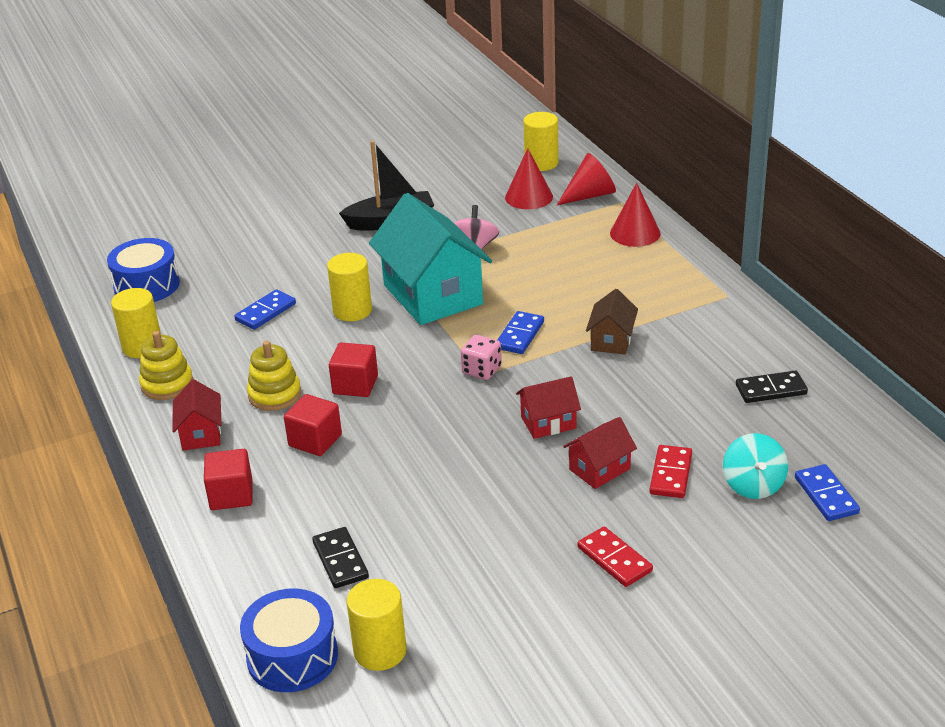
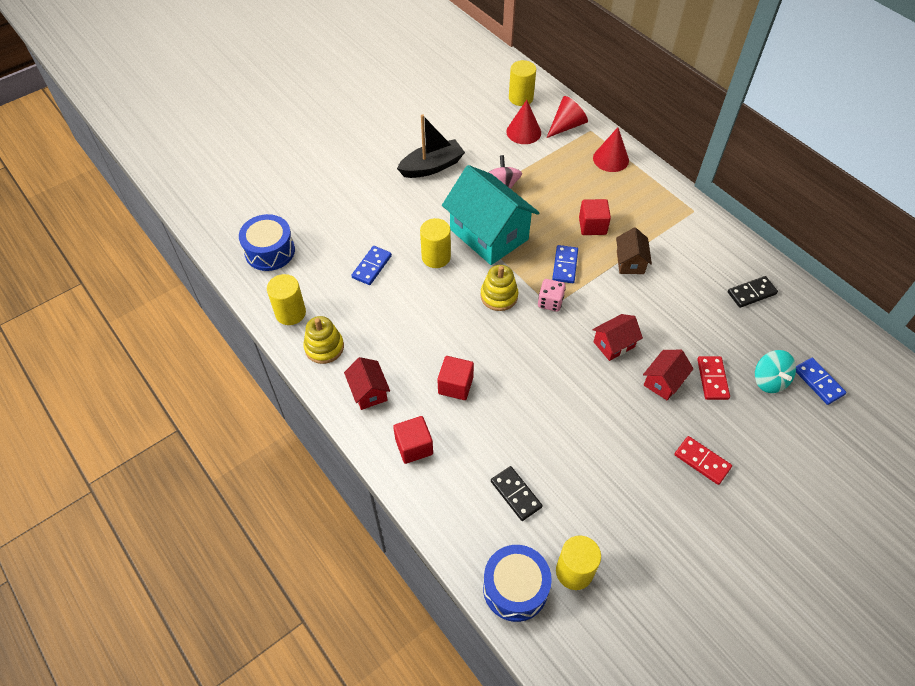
camera: 15 degrees left, 20 degrees up
yellow stacking toy [247,341,301,411] -> yellow stacking toy moved to [480,265,518,311]
red cube [329,343,378,397] -> red cube moved to [579,199,611,235]

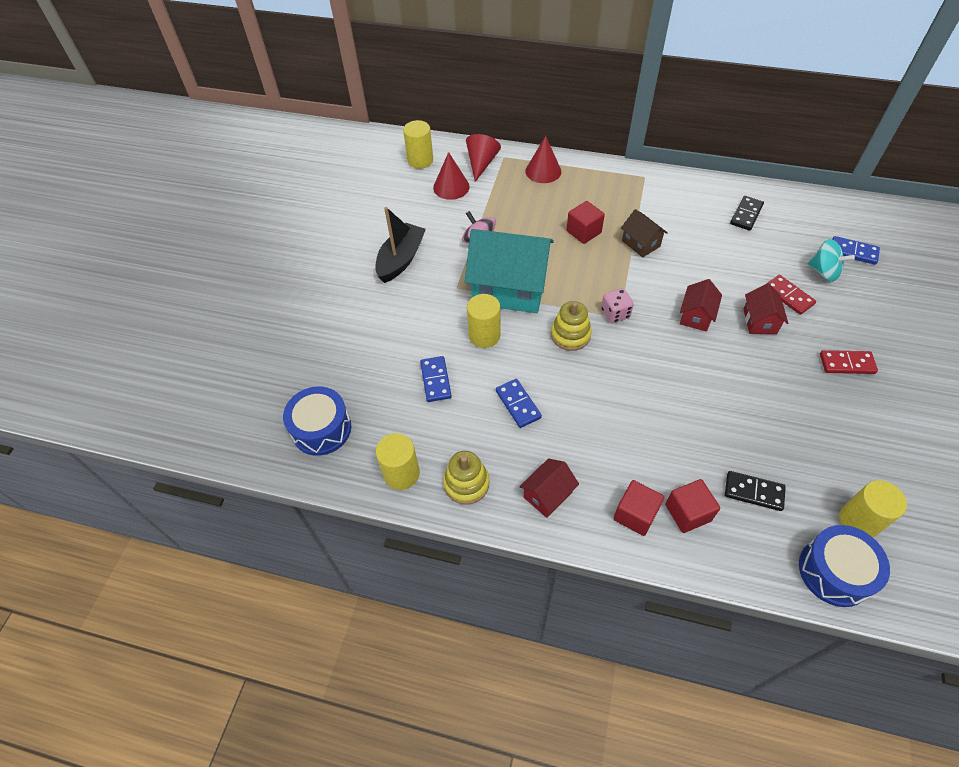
camera: 35 degrees left, 0 degrees up
red house [344,357,390,410] -> red house turned 75 degrees counterclockwise [519,458,579,518]
red cube [437,356,474,400] -> red cube moved to [665,479,720,533]
blue domino [552,245,578,283] -> blue domino moved to [496,379,542,428]

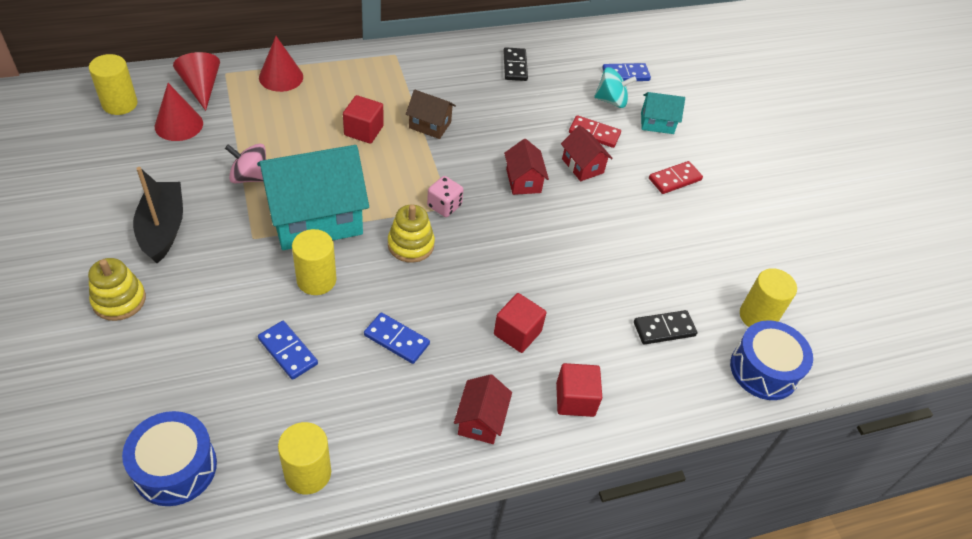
camera: 40 degrees left, 5 degrees down
yellow stacking toy [443,451,489,504] -> yellow stacking toy moved to [88,258,146,321]
red cube [665,479,720,533] -> red cube moved to [494,293,547,353]
none -> turquoise house [641,92,685,134]

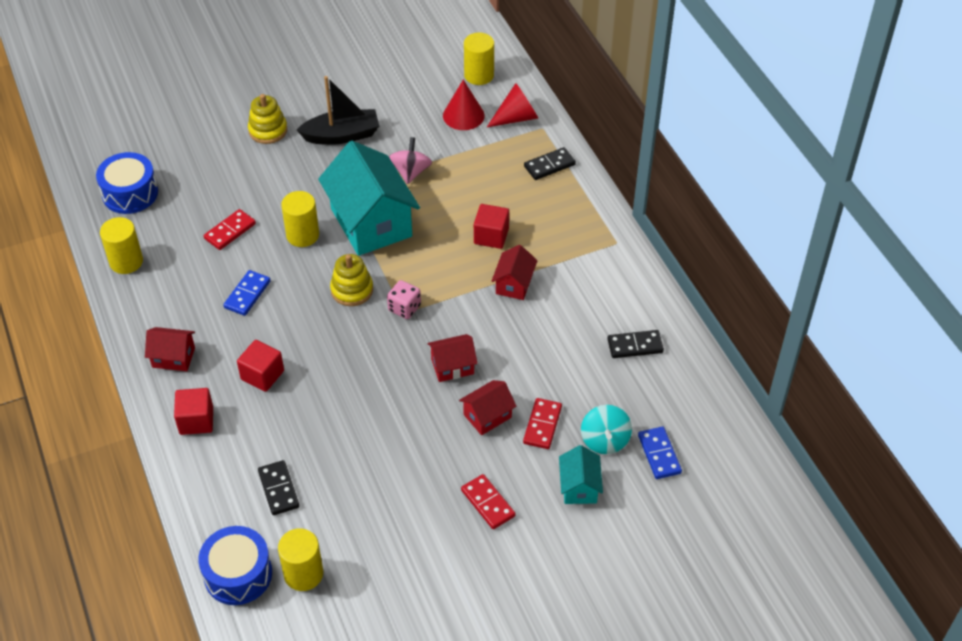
camera: 90 degrees right, 0 degrees up
blue domino [258,321,318,380] -> red domino [204,209,256,250]
red cone [259,36,303,92] -> black domino [524,147,576,180]
brown house [406,90,456,139] -> red house [492,245,538,300]

